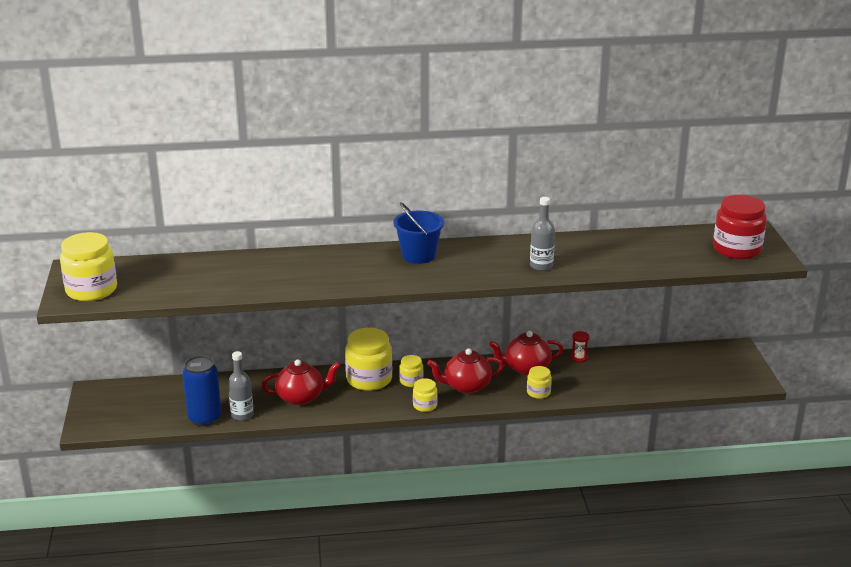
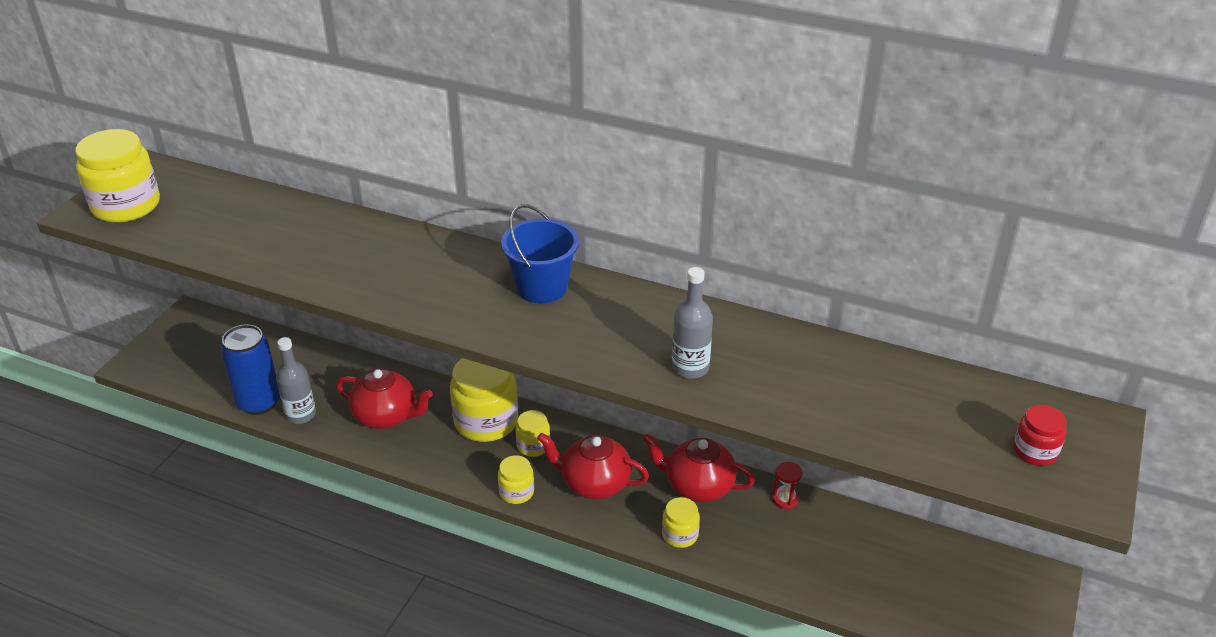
camera: 30 degrees right, 10 degrees up
red jar [713,195,767,259] -> red jar [1013,405,1067,466], size x0.51

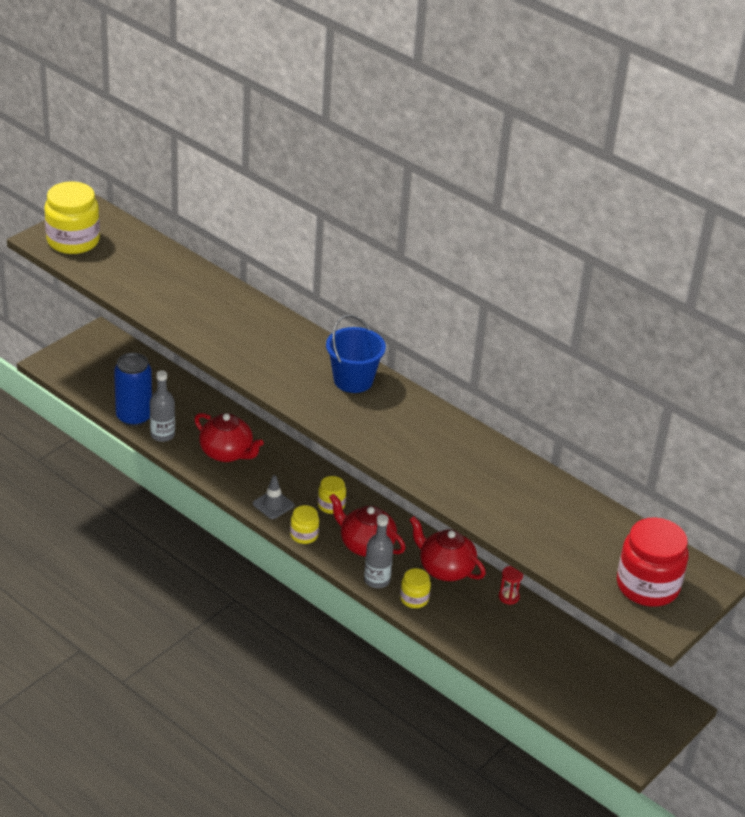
camera: 15 degrees right, 0 degrees up
yellow jar [450,358,518,442] -> none
grey bottle [672,267,713,379] -> grey bottle moved to [364,514,394,588]
red jar [1013,405,1067,466] -> red jar [617,517,689,607], size x1.95
none -> grey traffic cone [253,475,294,519]

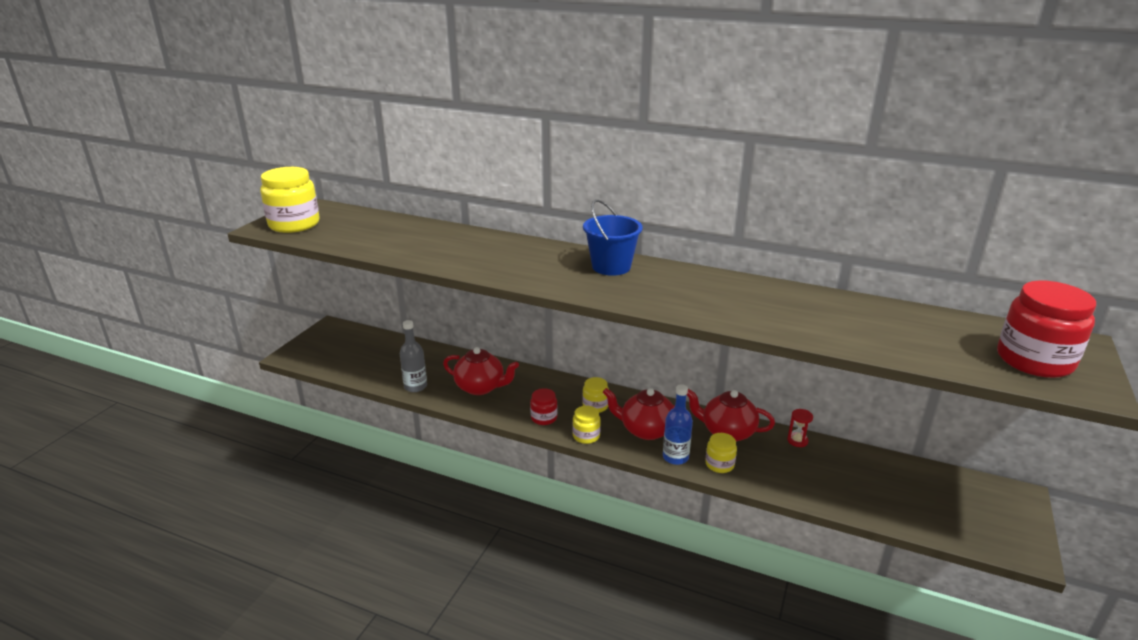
camera: 15 degrees left, 10 degrees down
blue can [114,353,152,427] -> none
grey traffic cone [253,475,294,519] -> red jar [530,388,558,425]
grey bottle [364,514,394,588] -> blue bottle [663,384,693,465]

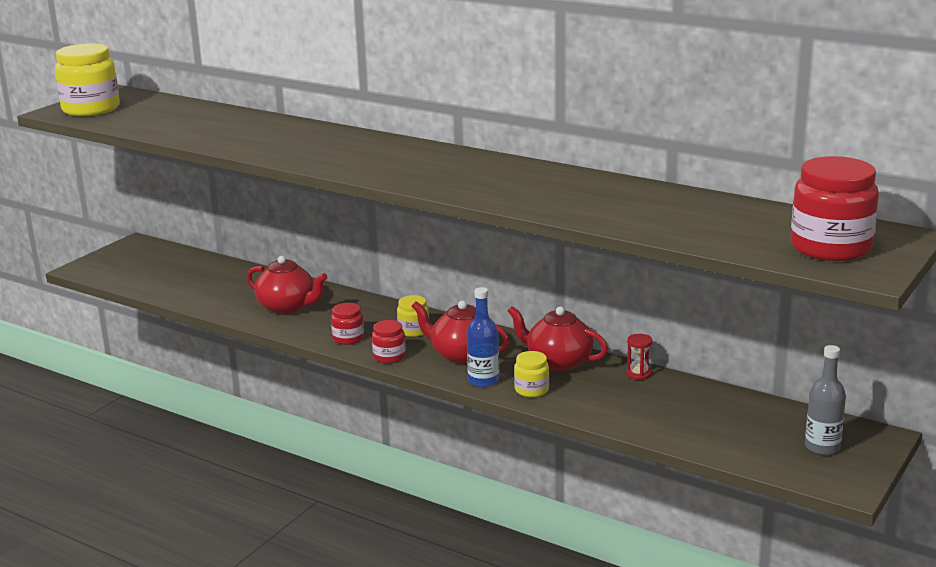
camera: 10 degrees right, 5 degrees down
grey bottle [400,320,427,392] -> grey bottle moved to [805,345,846,455]
yellow jar [572,406,601,444] -> red jar [372,320,406,364]
blue bucket [583,199,643,276] -> none

